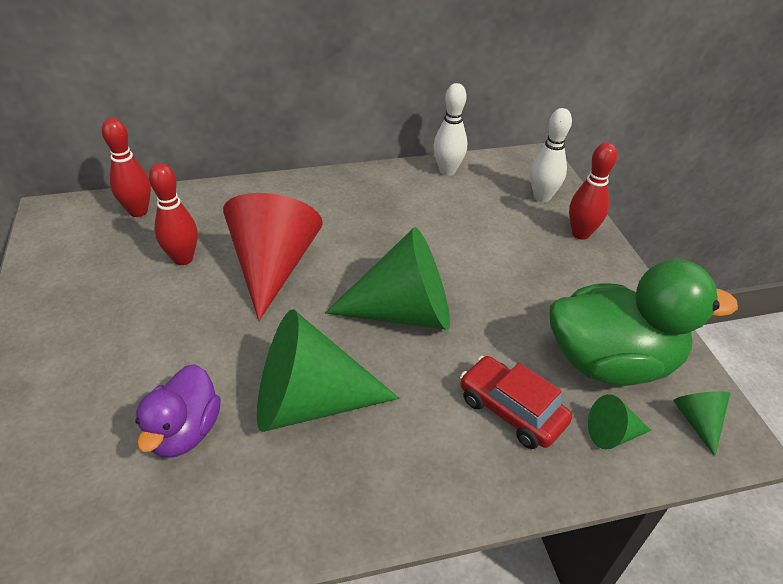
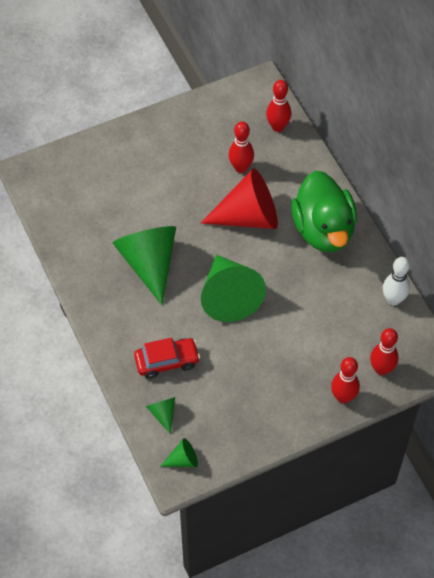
camera: 80 degrees right, 15 degrees up
purple duck [135,364,221,458] -> none
red car [460,356,572,449] -> red car turned 45 degrees clockwise [134,338,200,379]
white bowling pin [530,108,572,202] -> red bowling pin [370,328,399,375]
green duck [550,260,738,386] -> green duck moved to [291,171,357,252]

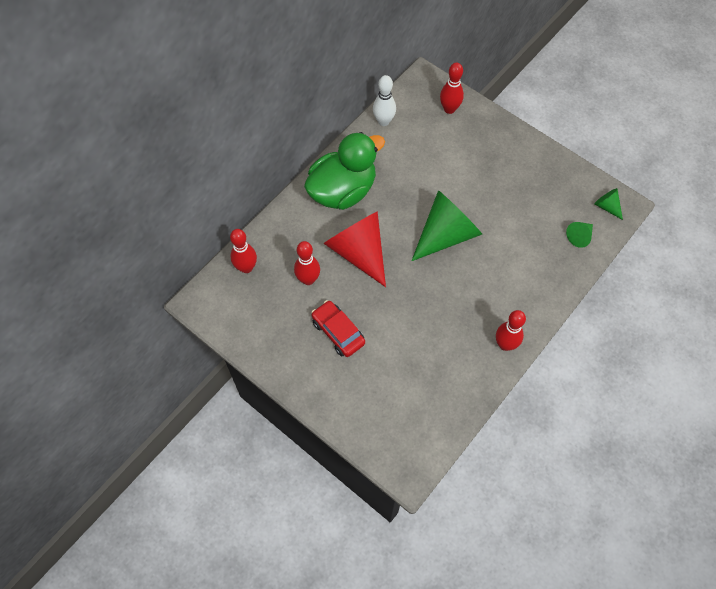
camera: 115 degrees left, 5 degrees up
green cone [113,226,176,305] -> none
red car [134,338,200,379] -> red car moved to [311,300,365,357]
red bowling pin [331,357,360,403] -> red bowling pin moved to [496,310,526,351]

